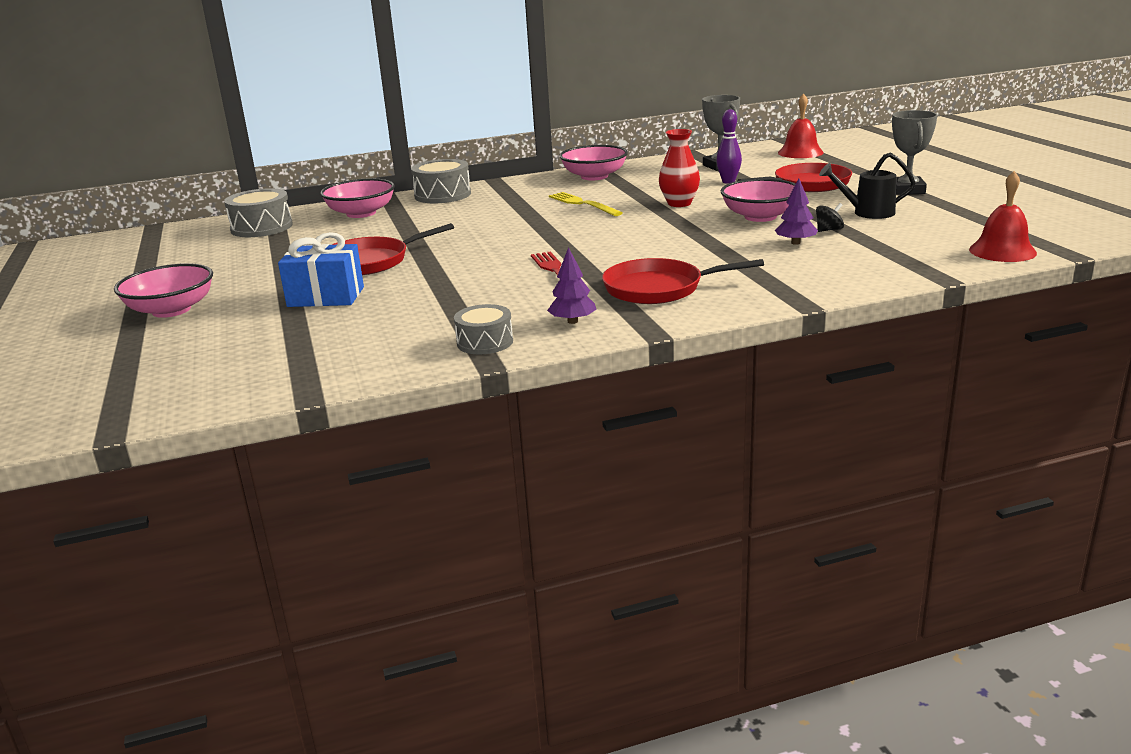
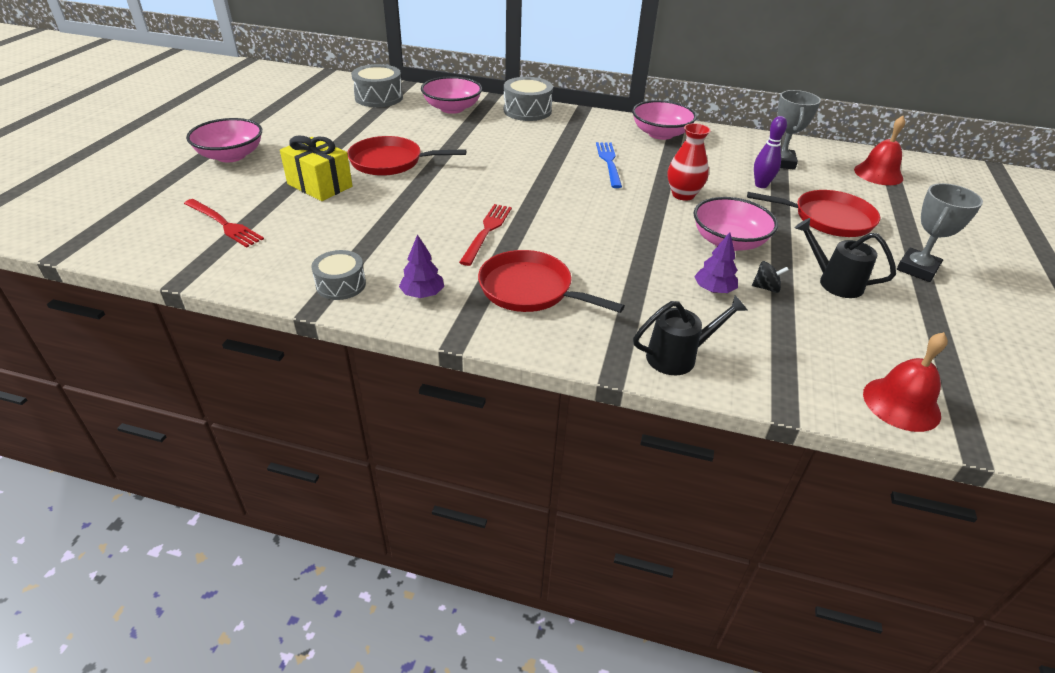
camera: 30 degrees right, 15 degrees up
blue gift [278,232,364,307] -> yellow gift [280,135,352,201]
yellow fork [549,192,622,216] -> blue fork [596,142,622,188]
none -> red fork [184,199,264,248]
none -> black watering can [633,295,748,375]

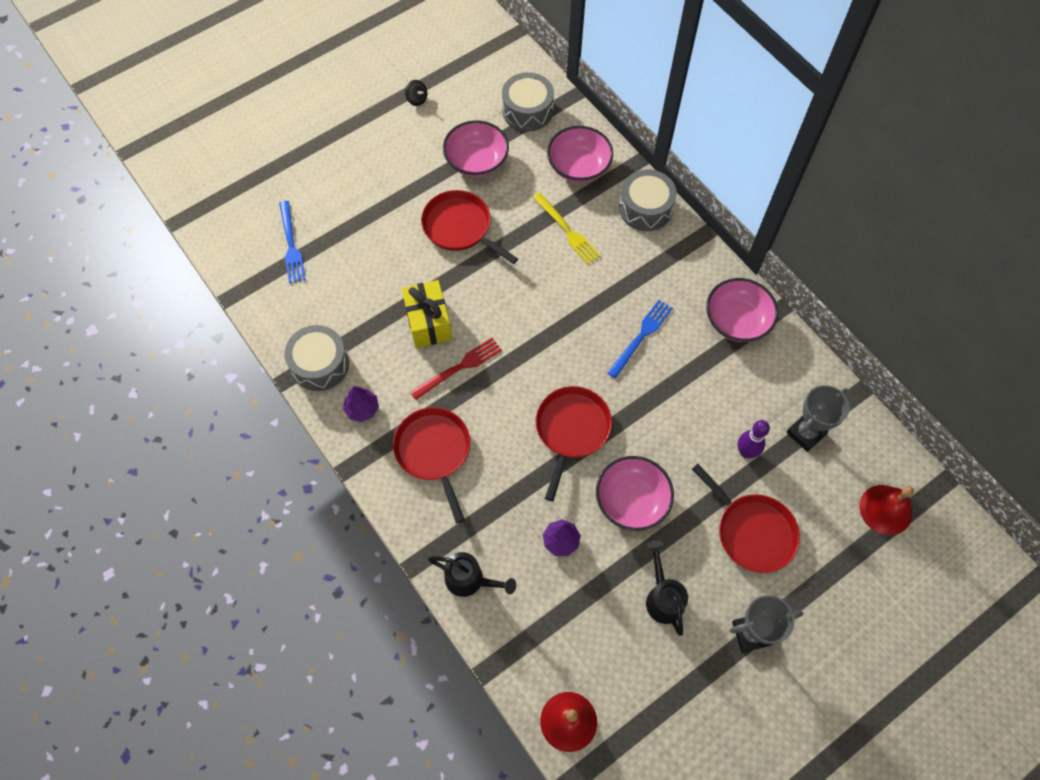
camera: 40 degrees right, 25 degrees up
red fork [184,199,264,248] -> blue fork [279,201,306,283]
pink bowl [186,118,262,162] -> pink bowl moved to [443,121,509,177]
yellow gift [280,135,352,201] -> yellow gift moved to [402,280,452,348]
grey drum [311,250,366,300] -> grey drum [285,325,349,391], size x1.50
red vase [668,123,711,201] -> none
black spinning top [752,261,789,293] -> black spinning top moved to [405,80,427,106]
none -> yellow fork [533,193,600,265]
none -> red pan [536,386,612,501]

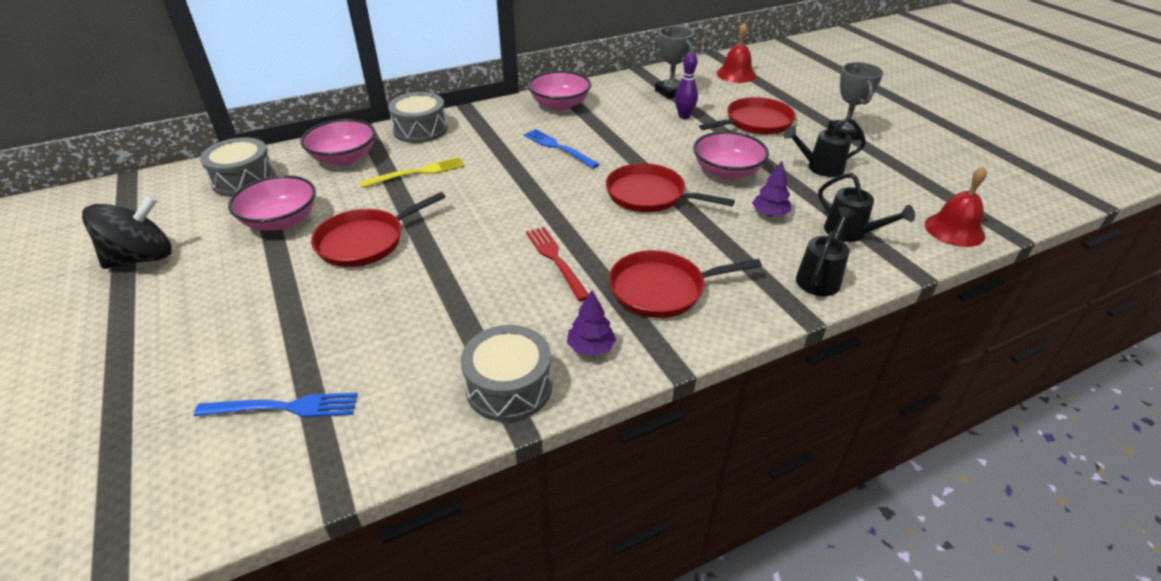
camera: 80 degrees left, 25 degrees down
yellow gift [402,280,452,348] -> none
black spinning top [405,80,427,106] -> black spinning top [82,195,172,269], size x2.36
none -> black watering can [818,173,915,242]

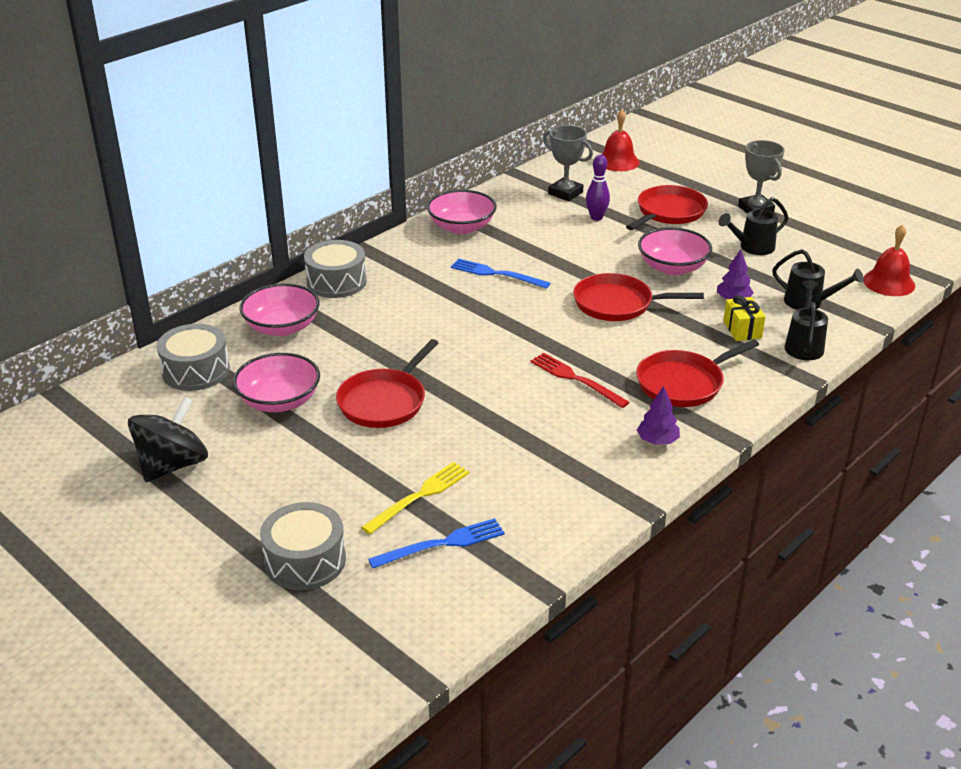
camera: 20 degrees left, 5 degrees down
yellow fork [360,157,465,188] -> yellow fork moved to [361,462,470,534]
grey drum [461,325,552,422] -> grey drum moved to [260,502,346,590]
none -> yellow gift [723,295,766,341]

